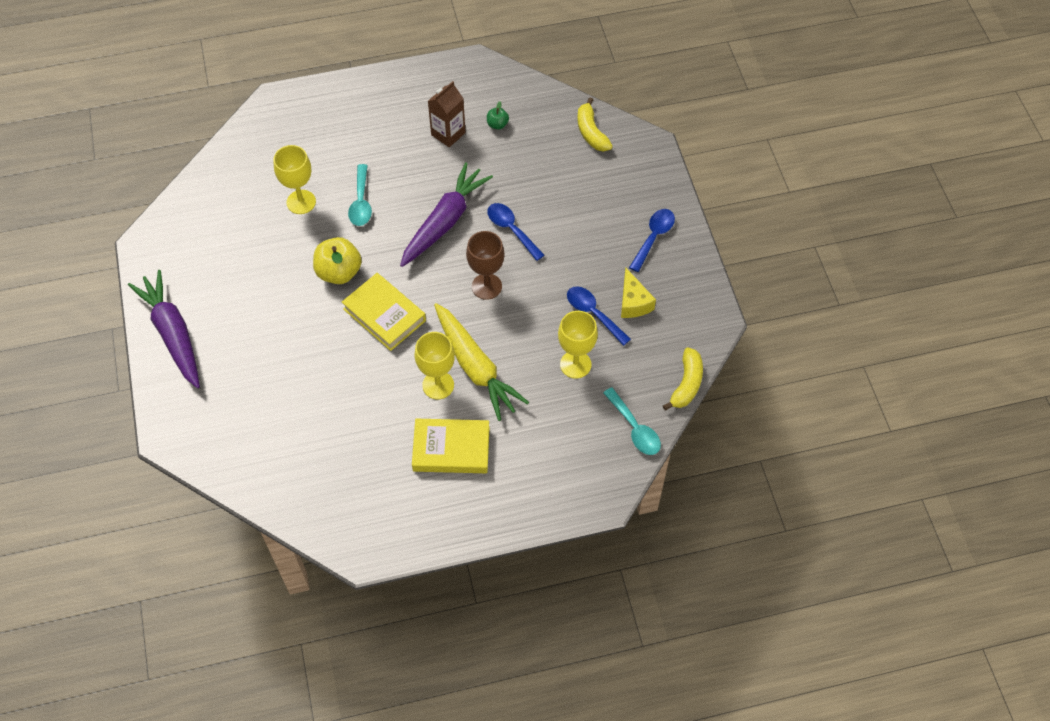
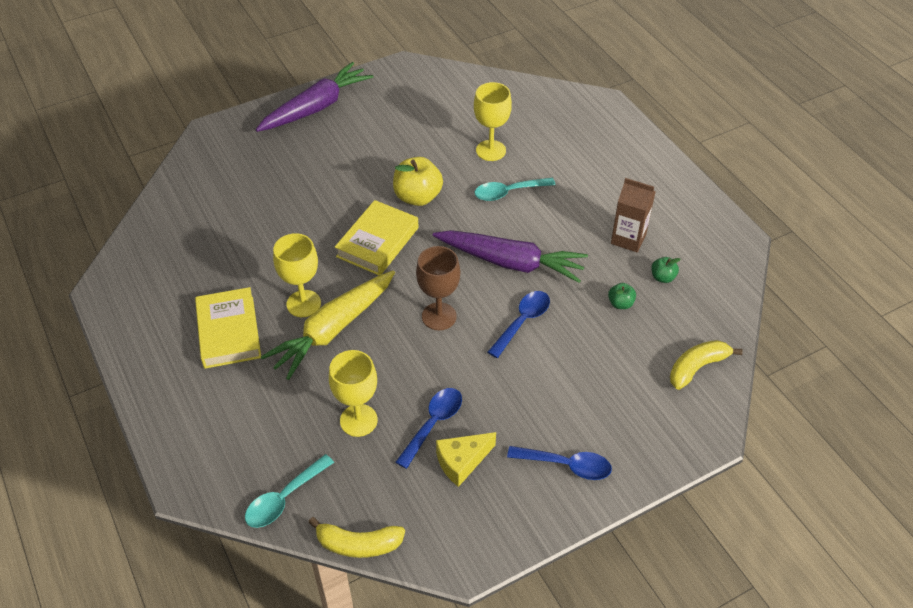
camera: 75 degrees right, 10 degrees down
none -> green apple [608,283,636,309]

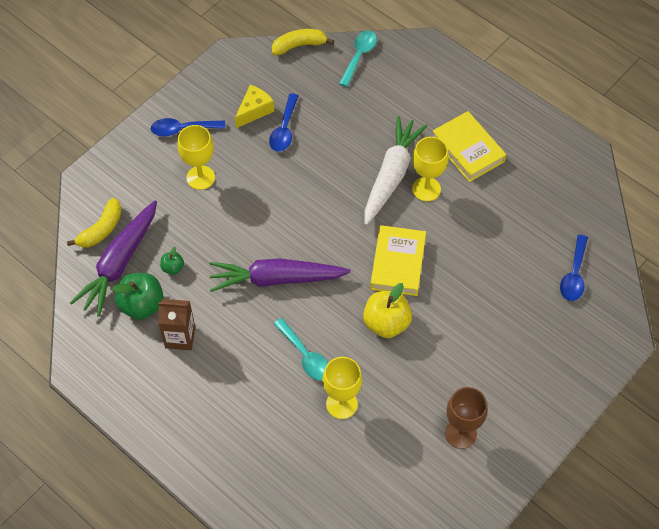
camera: 160 degrees right, 10 degrees up
purple carrot [256,62,373,132] -> purple carrot moved to [70,200,157,317]
yellow carrot [261,271,395,380] -> white carrot [365,116,428,225]
yellow goblet [329,350,378,437] -> yellow goblet moved to [177,125,215,190]
brown goblet [416,246,460,330] -> brown goblet moved to [445,387,487,449]
turquoise spoon [474,178,556,201] -> turquoise spoon turned 90 degrees clockwise [274,318,328,381]
blue spoon [488,291,550,358] -> blue spoon moved to [560,235,588,301]
green apple [651,257,681,283] -> green apple [112,273,164,320], size x1.98

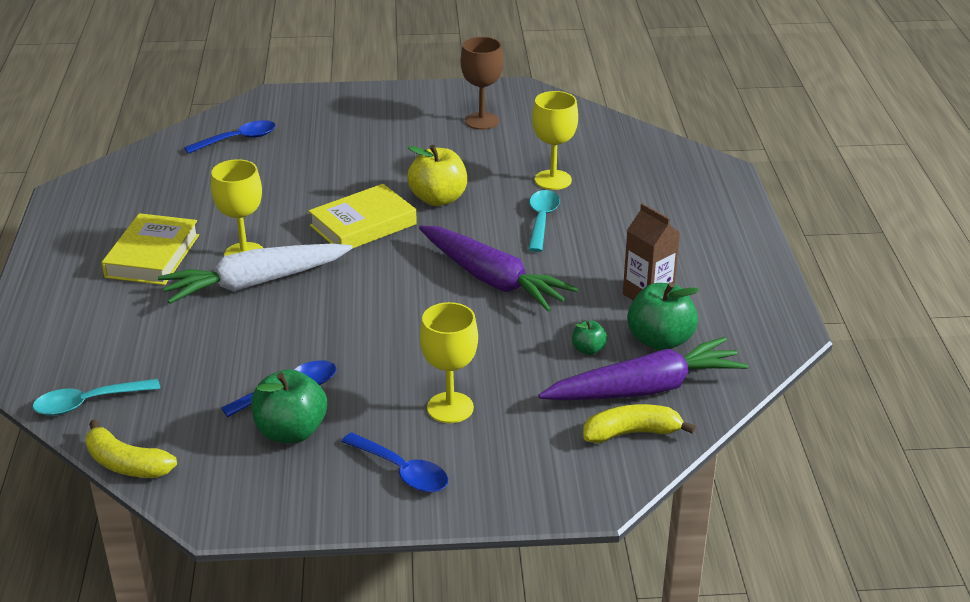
camera: 135 degrees left, 25 degrees down
yellow cheese [235,85,274,128] -> green apple [251,369,327,443]

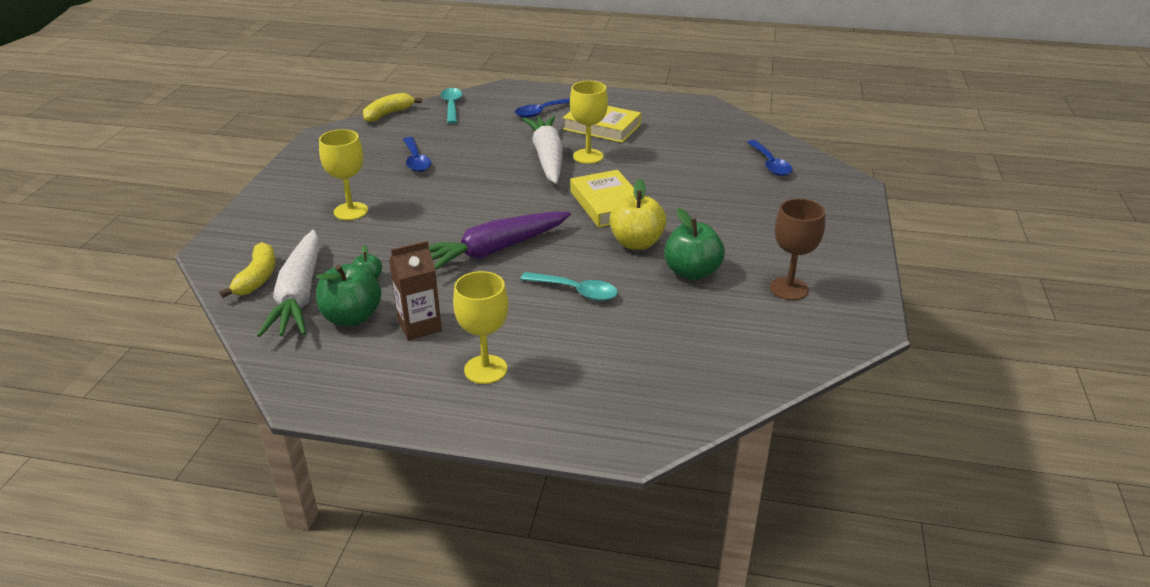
camera: 105 degrees right, 0 degrees up
green apple [251,369,327,443] -> green apple moved to [664,208,725,280]
blue spoon [341,432,448,492] -> blue spoon moved to [515,98,570,118]
yellow goblet [532,91,578,190] -> yellow goblet moved to [453,271,508,384]
purple carrot [538,337,748,400] -> white carrot [257,230,319,337]

